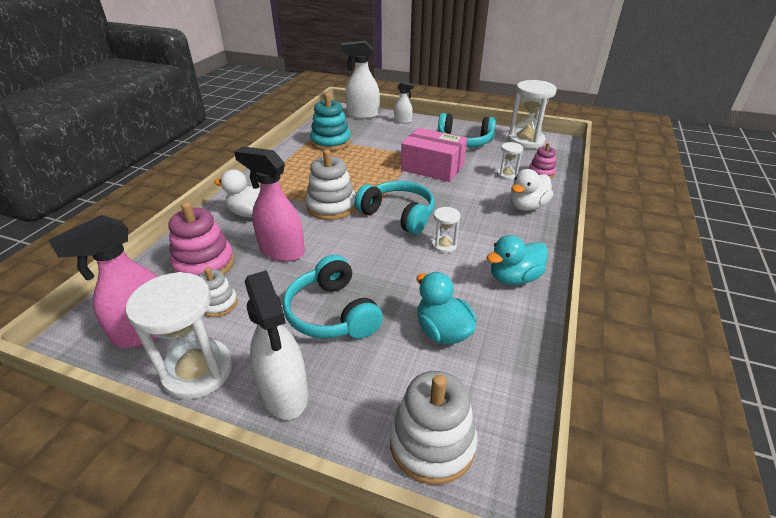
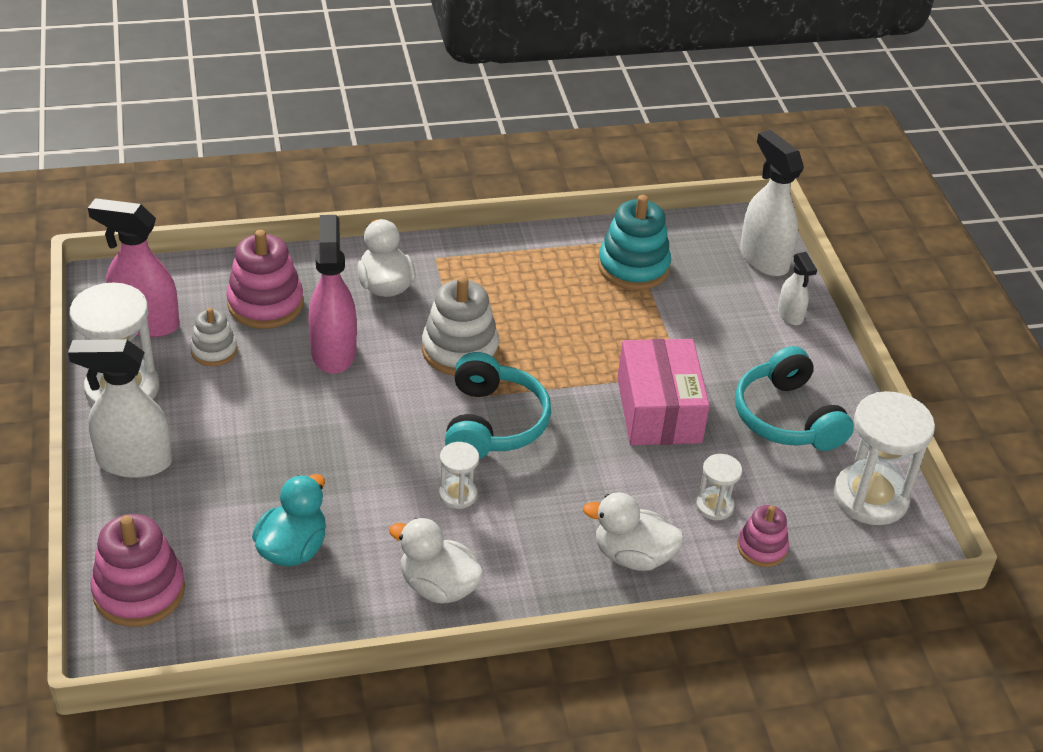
camera: 55 degrees right, 5 degrees up
white spray bottle [245,270,308,420] -> white spray bottle turned 60 degrees clockwise [68,339,172,478]
turquoise headphones [283,255,383,339] -> none
white stacking toy [390,371,478,485] -> pink stacking toy [91,514,185,627]
turquoise duck [487,235,548,285] -> white duck [389,518,484,604]

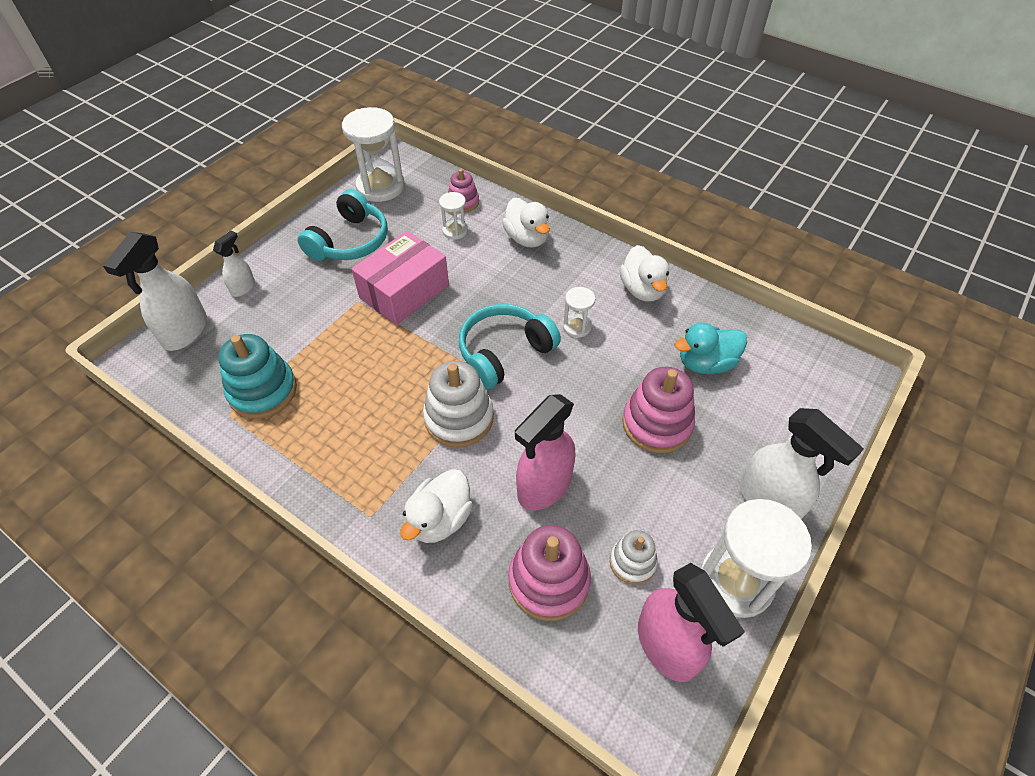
camera: 130 degrees left, 10 degrees up
pink stacking toy [91,514,185,627] -> pink stacking toy moved to [622,367,695,453]

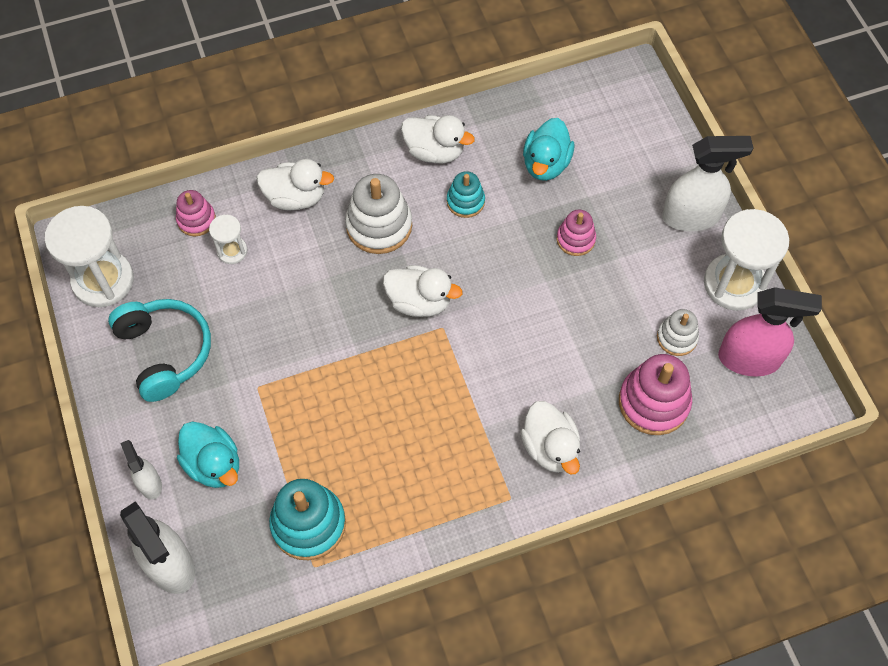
camera: 55 degrees left, 10 degrees up
pink box [352,231,449,325] -> none
white stacking toy [423,361,494,447] -> white stacking toy moved to [345,174,412,254]
turquoise headphones [459,304,561,390] -> white duck [383,265,462,317]
pink spray bottle [515,394,575,510] -> none
white hourglass [563,287,595,338] -> none
pink stacking toy [622,367,695,453] -> pink stacking toy [557,210,596,256], size x0.59
none -> turquoise duck [177,421,239,488]
none -> turquoise stacking toy [447,171,485,218]

